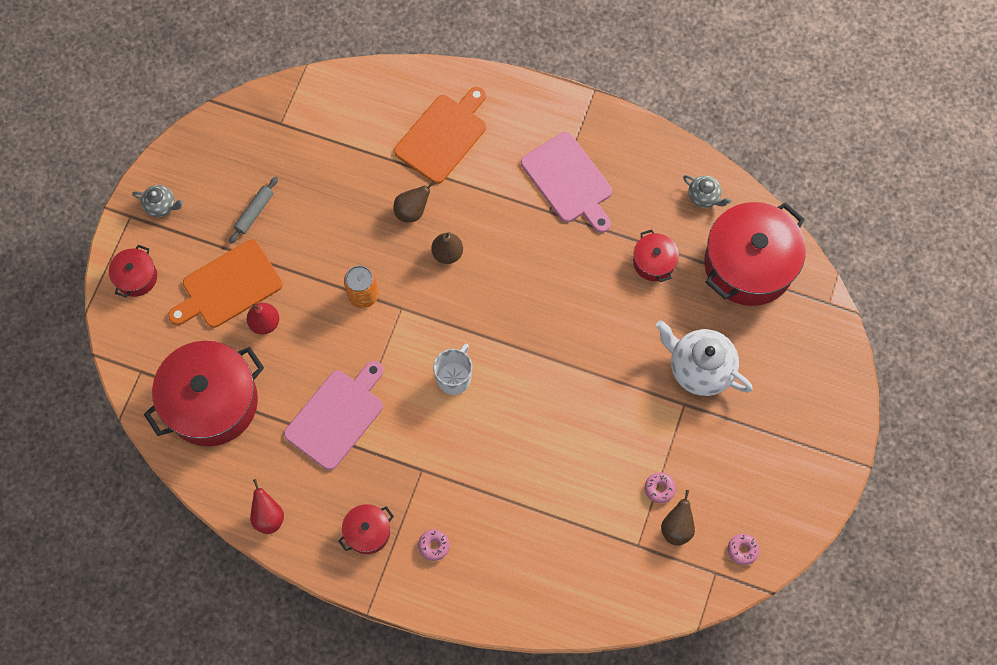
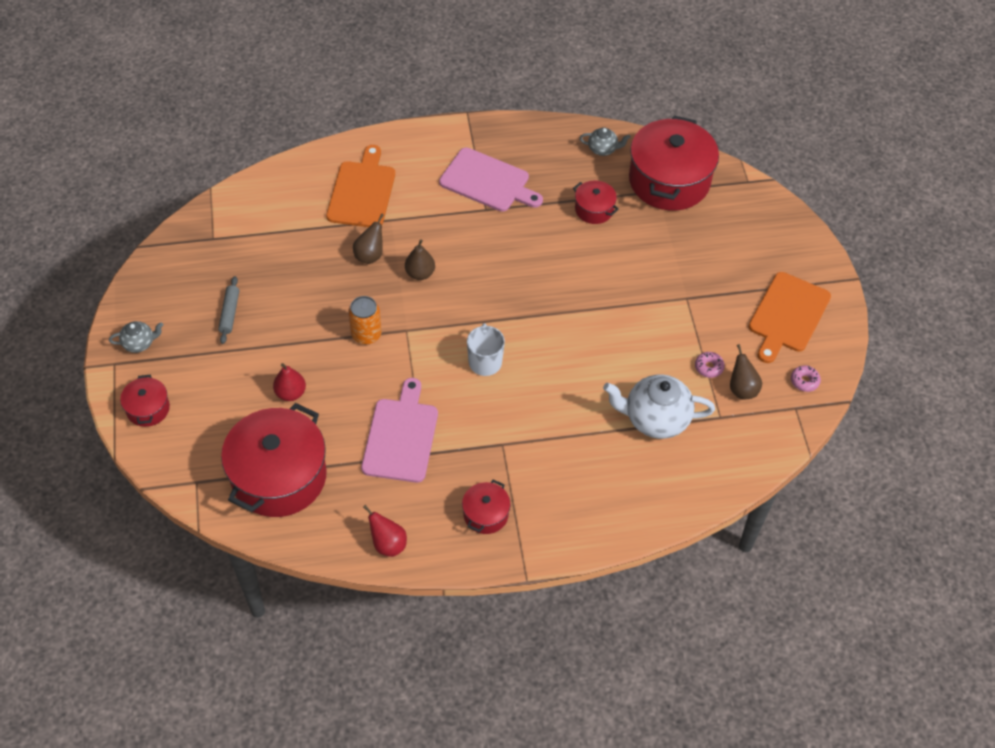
camera: 30 degrees left, 15 degrees down
orange cutting board [168,240,283,328] -> orange cutting board moved to [748,272,831,363]
pink donut [418,529,450,561] -> none
white teapot [656,320,753,396] -> white teapot moved to [603,374,715,439]

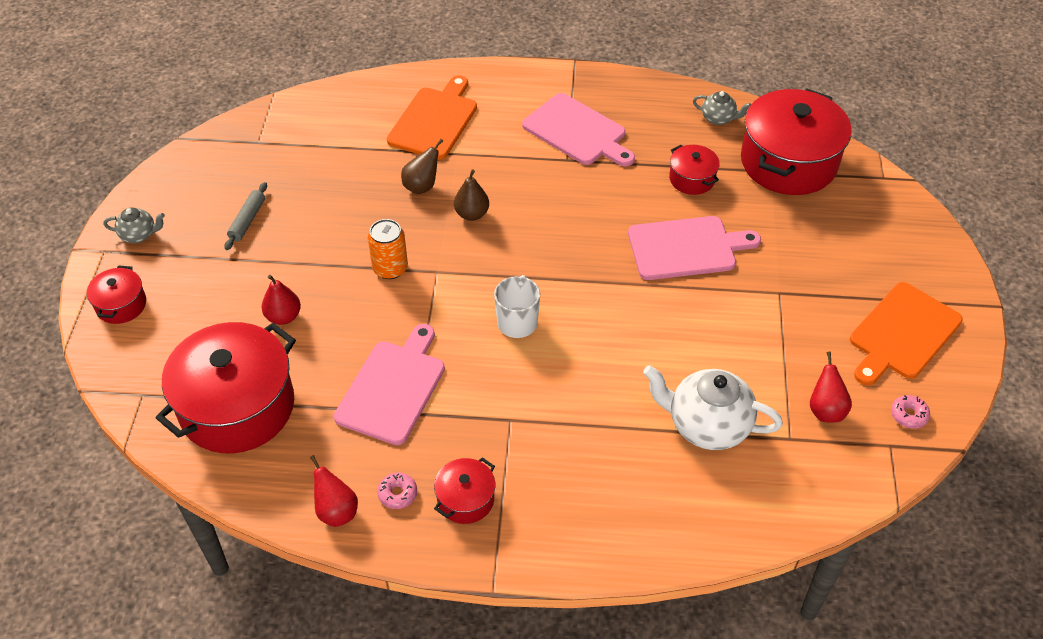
camera: 15 degrees right, 5 degrees down
pink donut [695,352,725,378] -> pink donut moved to [377,473,417,509]
brown pear [730,344,762,400] -> red pear [810,352,852,422]
none -> pink cutting board [628,216,761,280]

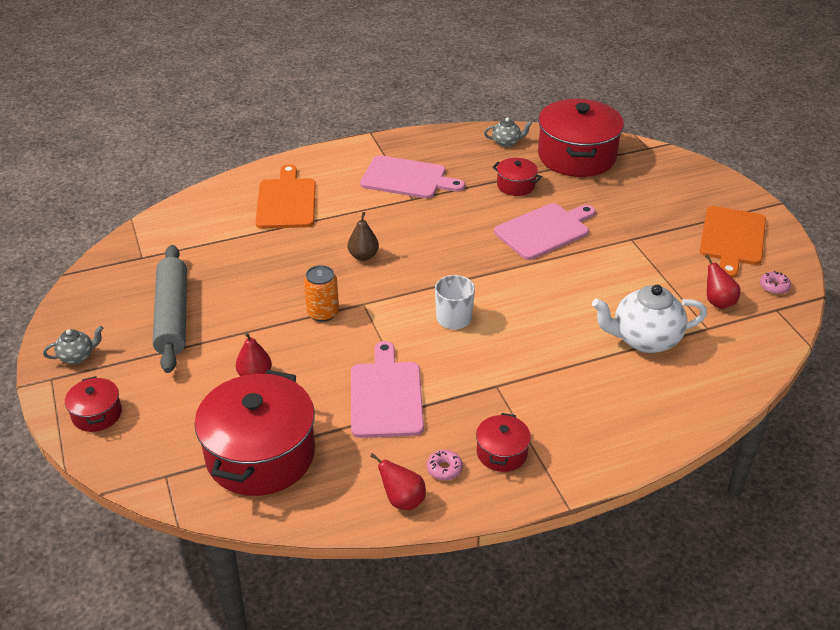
camera: 25 degrees left, 10 degrees down
grey rolling pin [225,182,267,250] -> grey rolling pin [153,245,187,373], size x2.14
brown pear [401,139,443,194] -> none

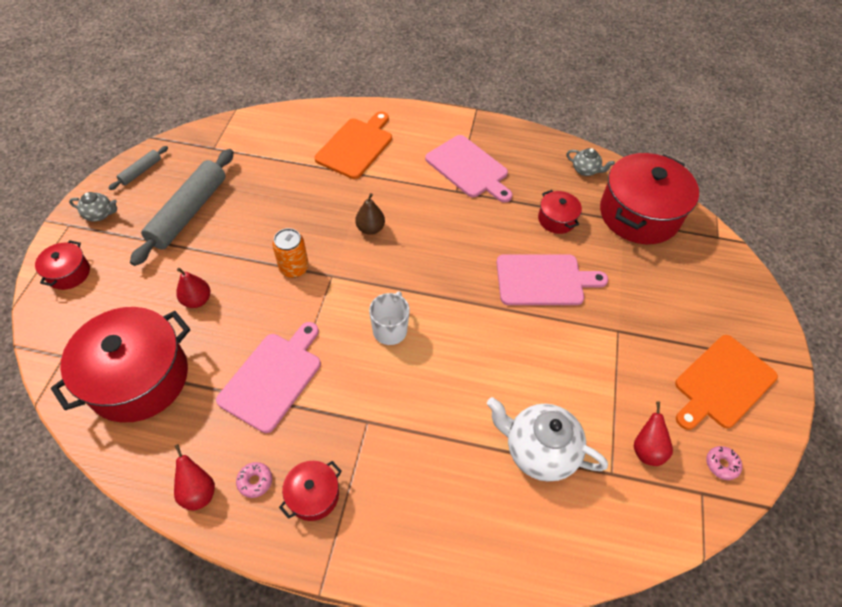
camera: 30 degrees right, 15 degrees up
none -> grey rolling pin [109,146,168,190]

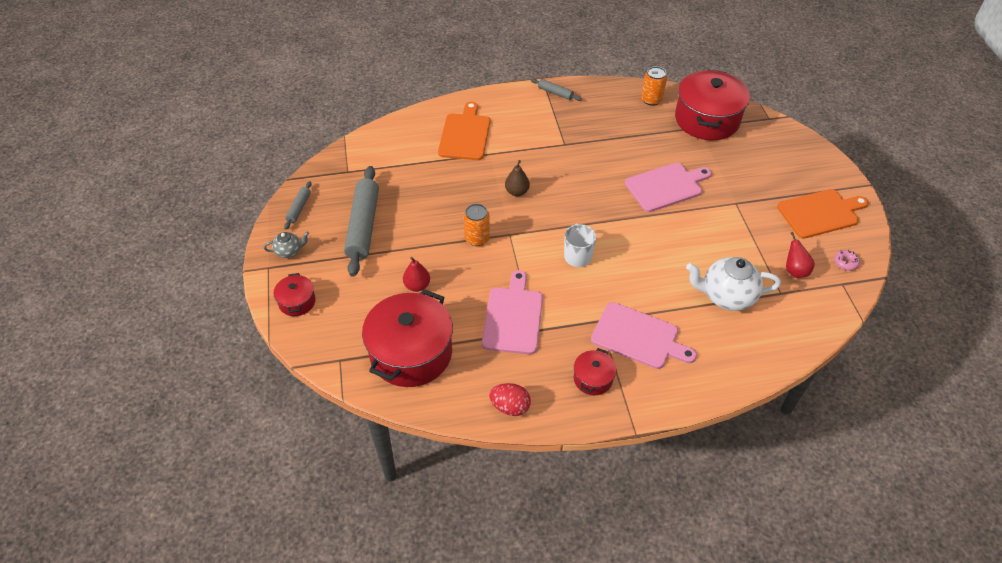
camera: 20 degrees left, 5 degrees down
red pear [174,444,215,511] -> red egg [489,383,531,416]
pink donut [236,462,272,498] -> none
pink cutting board [425,135,513,202] -> pink cutting board moved to [591,302,697,369]
red pot [538,190,582,234] -> none
grey teapot [566,148,615,176] -> orange can [641,66,667,106]
orange cutting board [675,335,778,430] -> orange cutting board turned 135 degrees counterclockwise [777,189,869,239]
none -> grey rolling pin [530,78,582,101]

